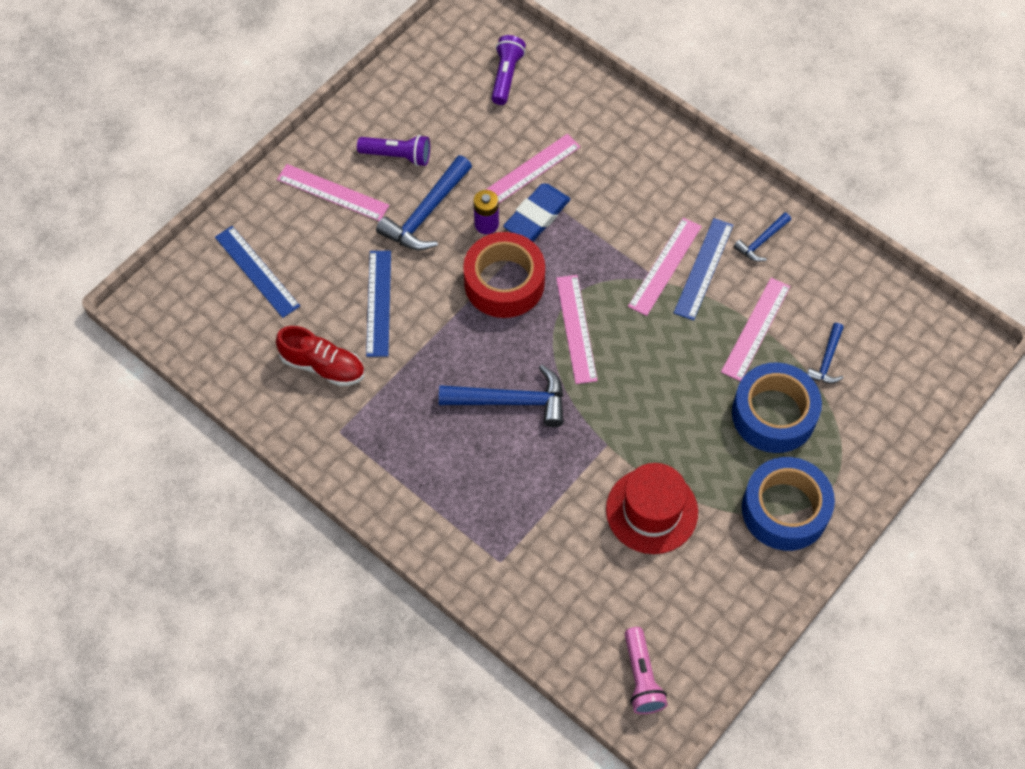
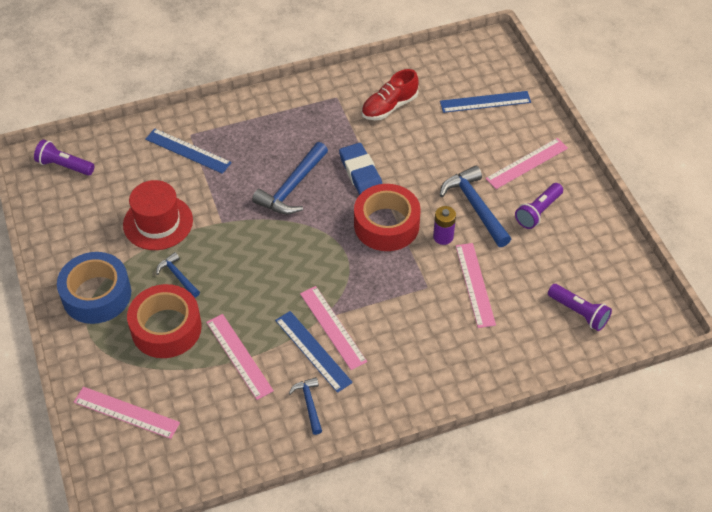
camera: 120 degrees right, 10 degrees down
blue ruler [366,251,391,357] -> blue ruler moved to [145,128,232,174]
blue eraser [503,183,571,242] -> blue eraser moved to [339,143,382,195]
pink ruler [556,275,597,384] -> pink ruler moved to [74,387,180,439]
pink flashlight [625,627,667,714] -> purple flashlight [34,140,94,175]
blue tape [732,362,822,453] -> red tape [127,284,202,358]
blue hammer [807,323,844,384] -> blue hammer moved to [156,252,200,298]

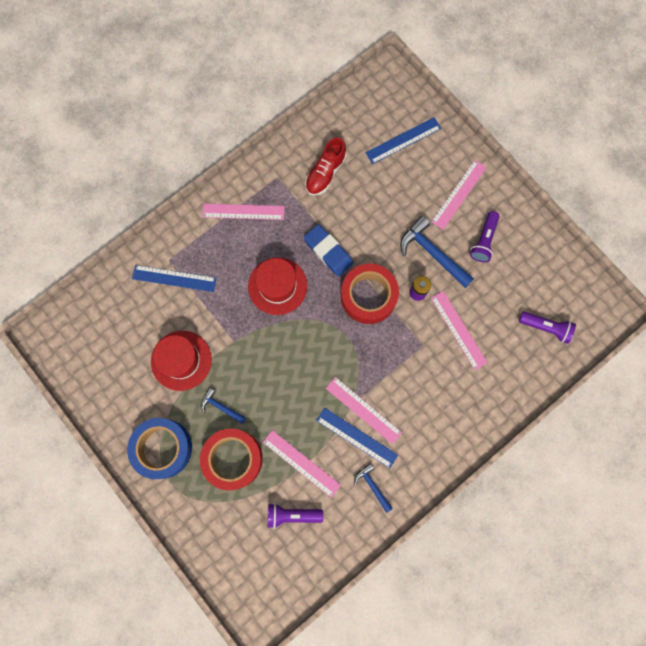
camera: 20 degrees left, 25 degrees up
purple flashlight [34,140,94,175] -> purple flashlight moved to [268,503,323,529]
pink ruler [74,387,180,439] -> pink ruler moved to [202,204,285,220]
blue hammer [252,142,328,215] -> red hat [248,257,307,315]

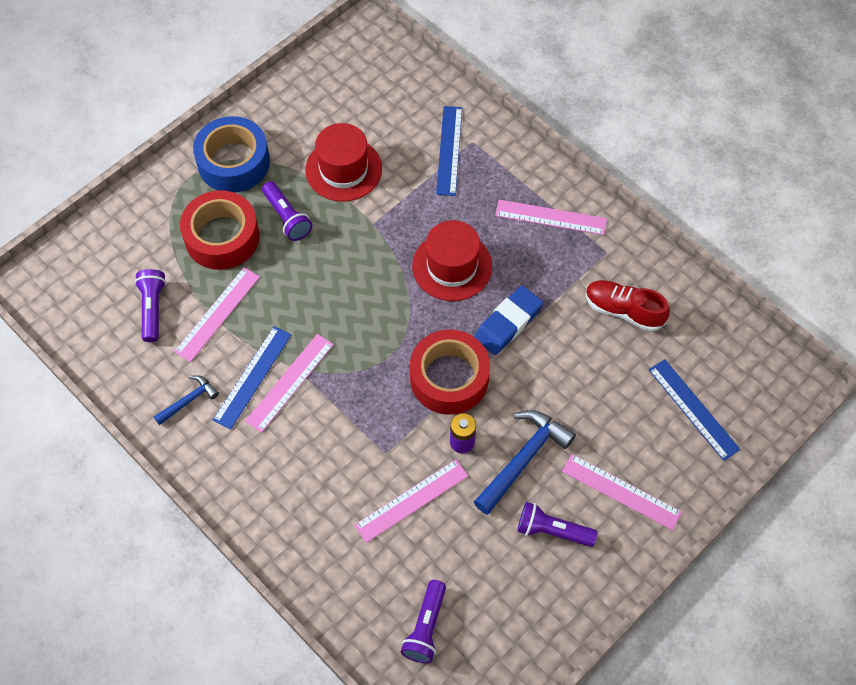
camera: 85 degrees right, 15 degrees down
blue hammer [201,388,246,424] -> purple flashlight [262,181,312,241]
pink ruler [202,204,285,220] -> pink ruler turned 75 degrees counterclockwise [495,199,607,235]

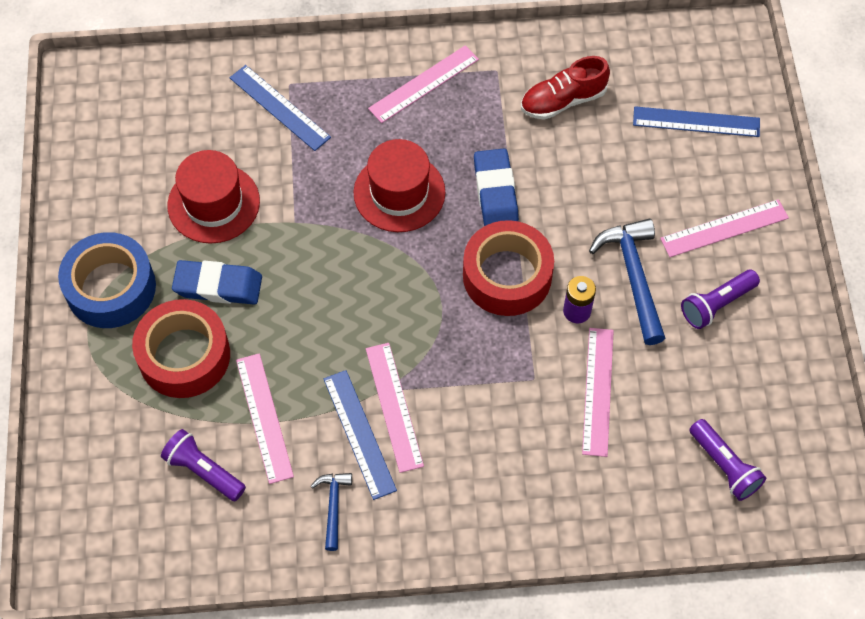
camera: 50 degrees left, 0 degrees up
purple flashlight [262,181,312,241] -> blue eraser [172,260,262,304]

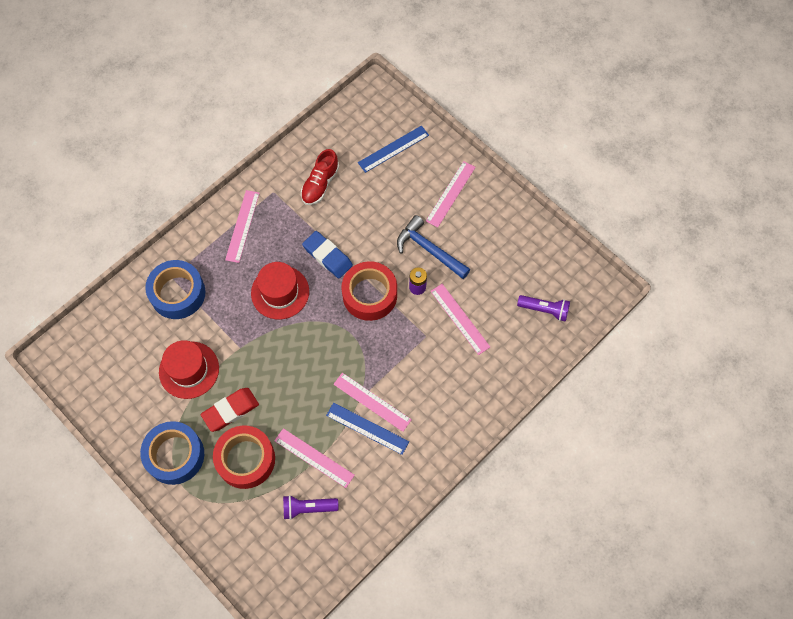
camera: 40 degrees left, 5 degrees up
blue eraser [172,260,262,304] -> red eraser [201,388,259,432]
blue ruler [230,65,331,151] -> blue tape [145,260,206,319]
blue hammer [311,473,352,551] -> none
purple flashlight [681,270,760,329] -> none

